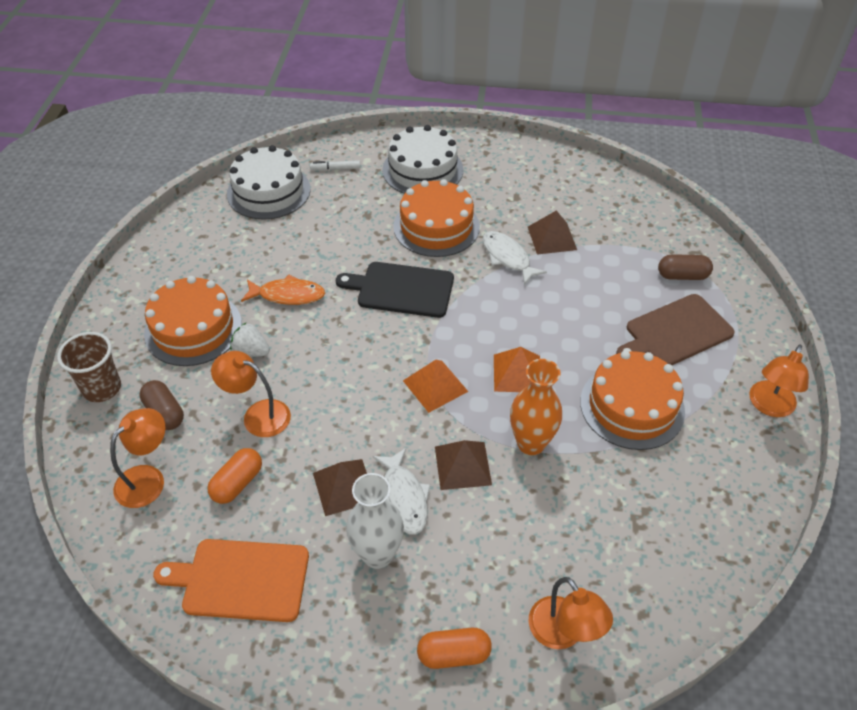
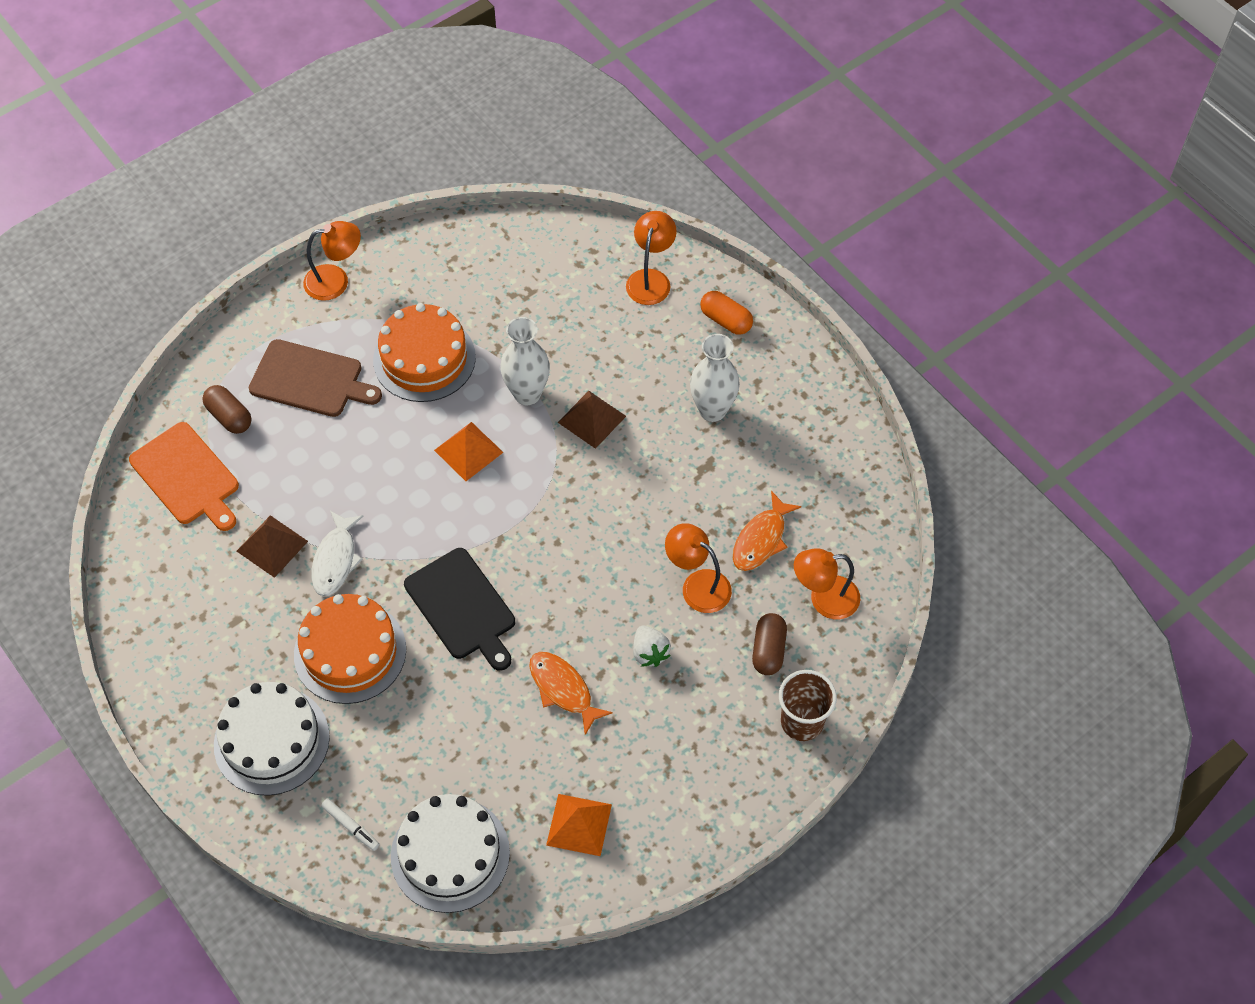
camera: 135 degrees left, 10 degrees up
orange cake [144,276,242,366] -> none
orange cutting board [153,539,309,622] -> orange cutting board moved to [129,422,239,531]
orange capsule [207,448,262,504] -> orange fish [733,491,801,571]
orange lamp [211,351,291,437] -> orange lamp turned 150 degrees clockwise [665,523,732,613]
brown pyramid [313,459,367,516] -> none
white fish [373,448,431,534] -> none
orange pyramid [403,360,469,413] -> orange pyramid moved to [546,794,612,856]
orange vase [510,359,562,455] -> white vase [500,317,550,405]

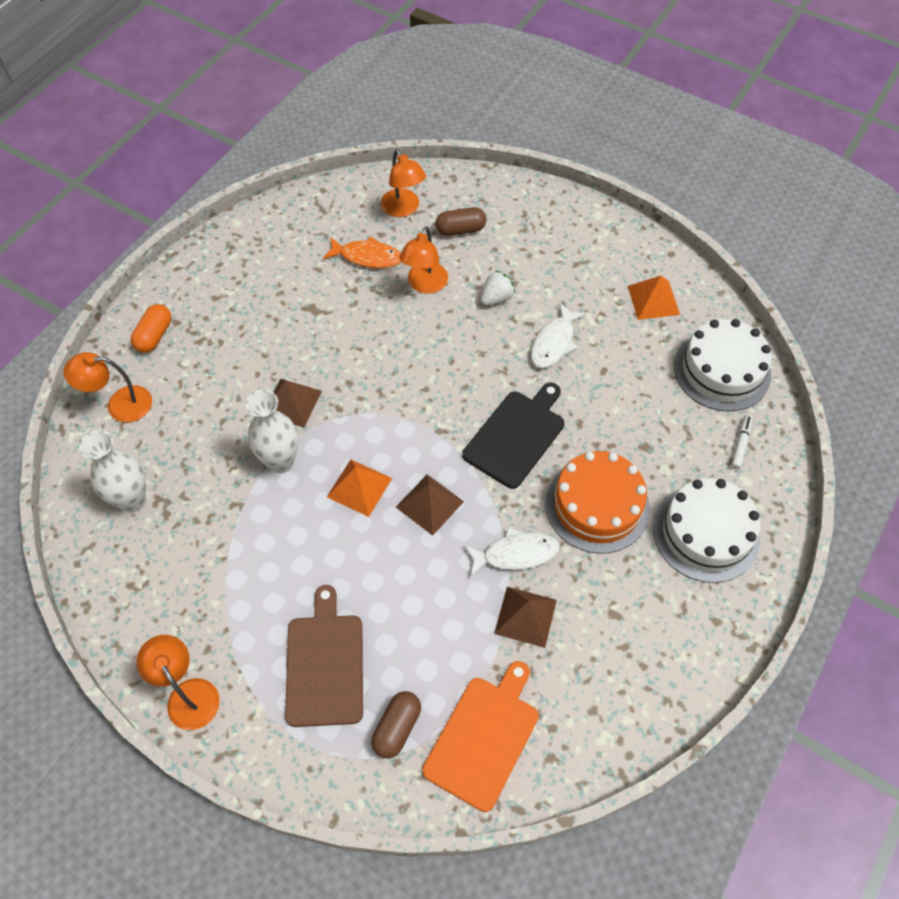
camera: 110 degrees left, 0 degrees up
orange cake [373,303,476,402] -> none
orange fish [529,652,613,735] -> white fish [531,302,586,368]
white vase [690,334,740,422] -> white vase moved to [79,430,146,512]
brown cup [779,670,837,741] -> none
none -> brown pyramid [396,474,464,536]

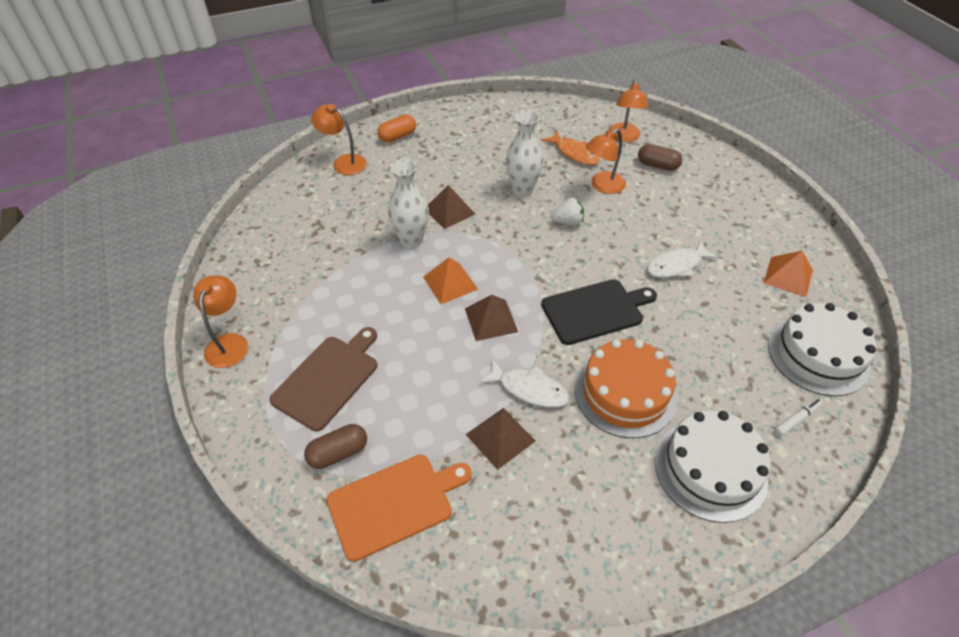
camera: 35 degrees right, 10 degrees down
white vase [79,430,146,512] -> white vase moved to [506,110,543,197]
white strawberry [481,270,515,305] -> white strawberry moved to [551,197,584,226]

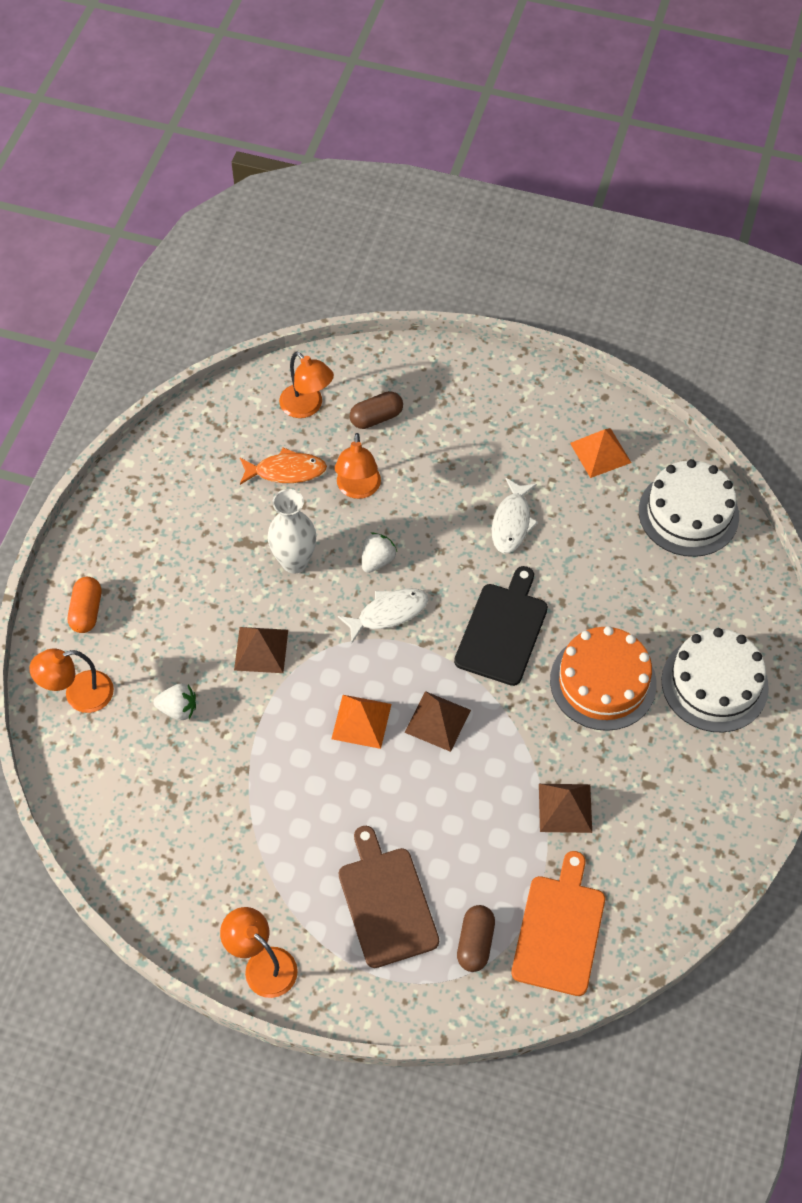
camera: 50 degrees left, 10 degrees up
white vase [388,159,429,248] -> none
white fish [479,359,569,408] -> white fish moved to [338,588,429,643]
white marker [774,398,823,437] -> none
none -> white strawberry [153,684,196,720]

